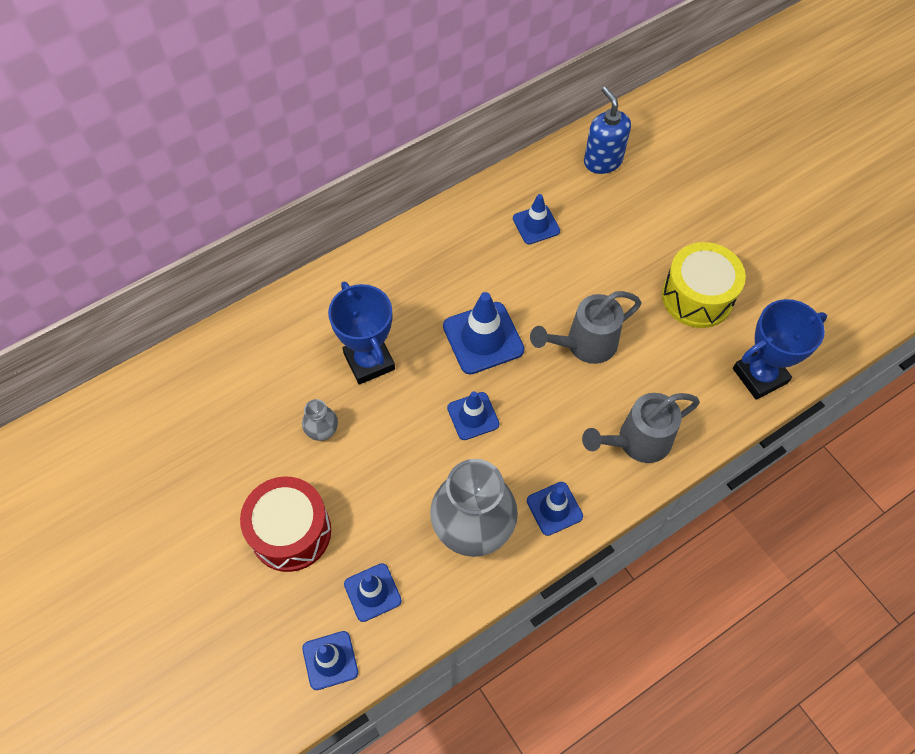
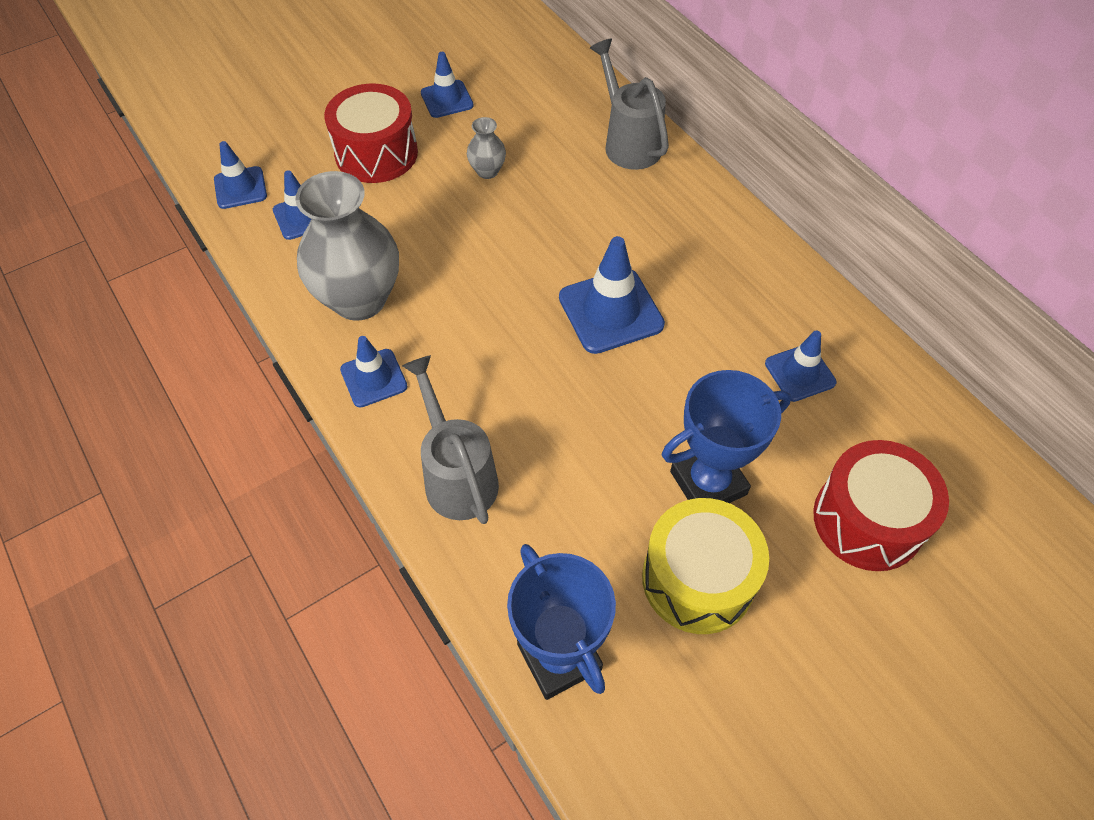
camera: 90 degrees right, 5 degrees down
blue trophy [328,282,395,385] -> blue trophy moved to [662,370,791,503]
blue traffic cone [447,391,500,440] -> blue traffic cone moved to [421,52,474,118]
grey watering can [530,291,642,364] -> grey watering can moved to [590,39,669,170]
blue soap dispenser [584,87,631,174] -> none
none -> red drum [813,440,949,571]

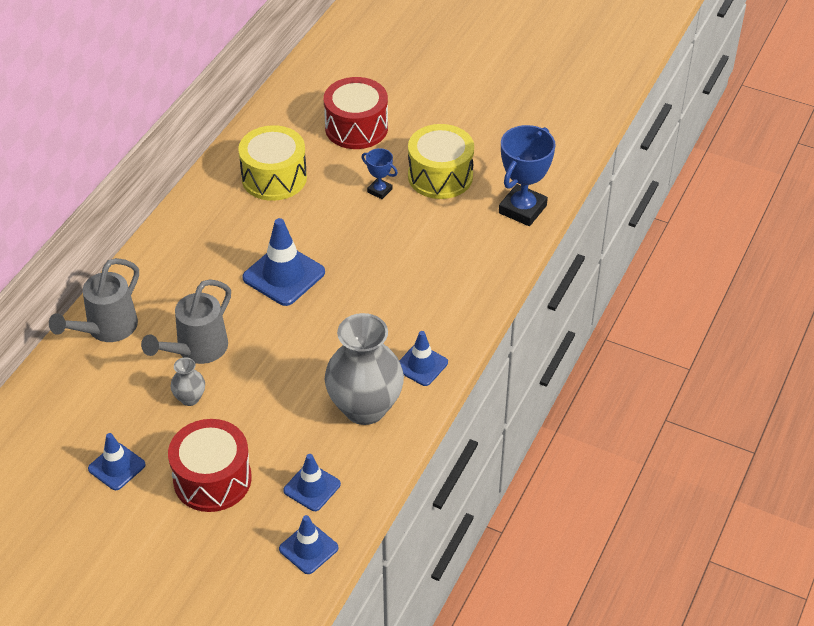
camera: 120 degrees left, 10 degrees down
grey watering can [402,355,499,524] -> grey watering can moved to [141,279,231,364]
blue trophy [662,370,791,503] -> blue trophy [361,148,398,199], size x0.52
blue traffic cone [765,331,836,402] -> yellow drum [238,125,307,201]

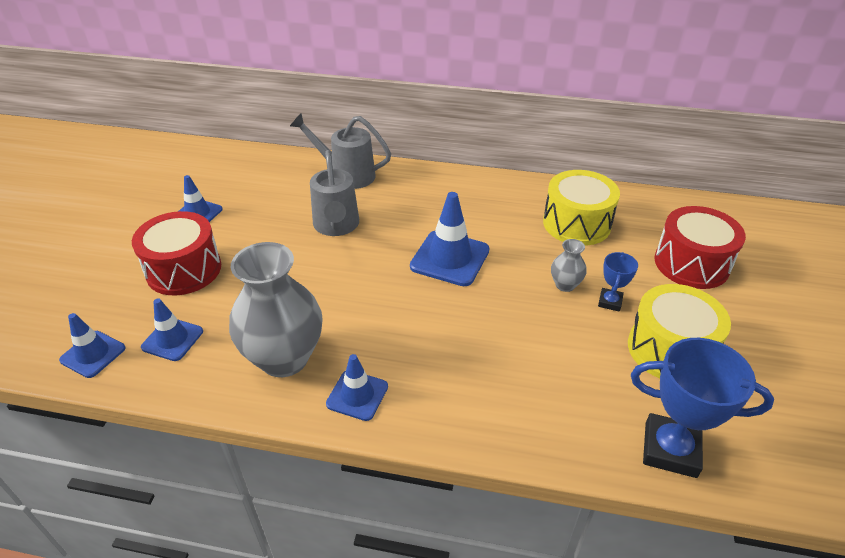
camera: 75 degrees right, 5 degrees down
grey watering can [141,279,231,364] -> grey watering can turned 120 degrees counterclockwise [310,150,359,236]
grey vase [170,357,205,406] -> grey vase moved to [551,239,587,292]

